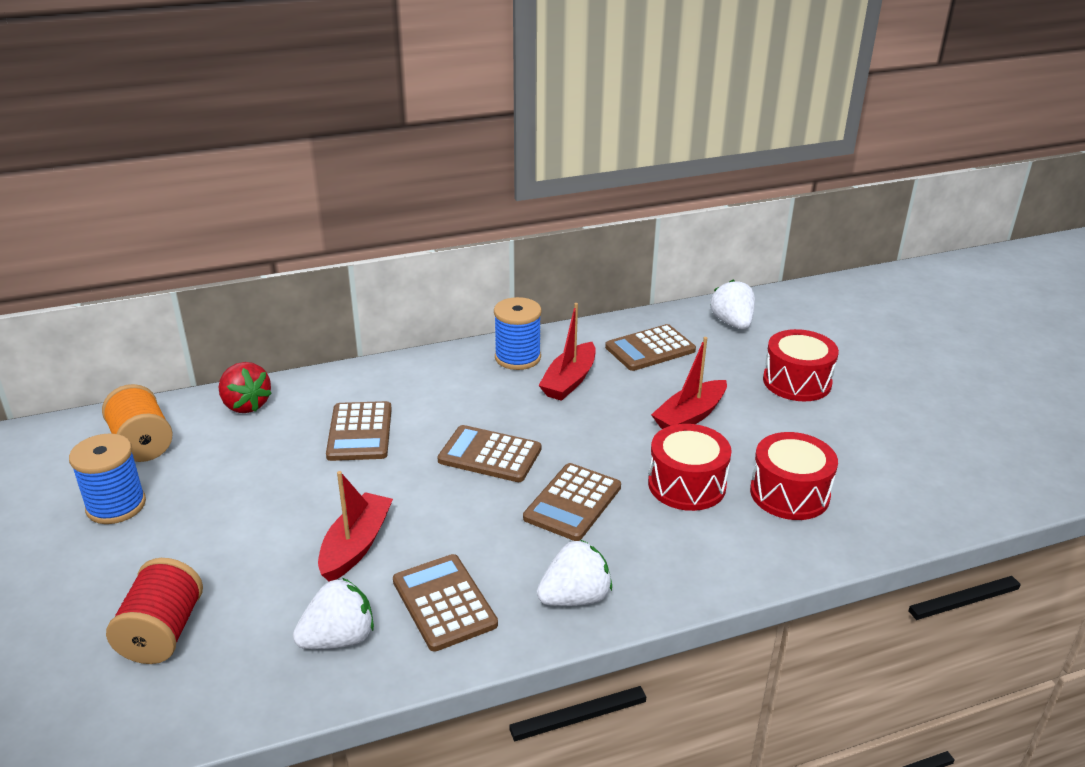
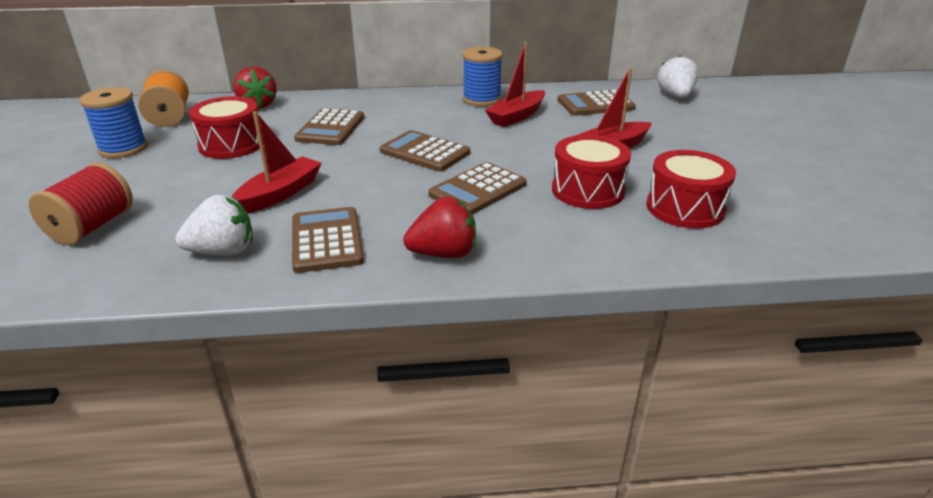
camera: 15 degrees right, 0 degrees up
white strawberry [537,540,612,606] -> red strawberry [403,197,476,258]
red drum [763,329,839,401] -> red drum moved to [189,96,260,159]

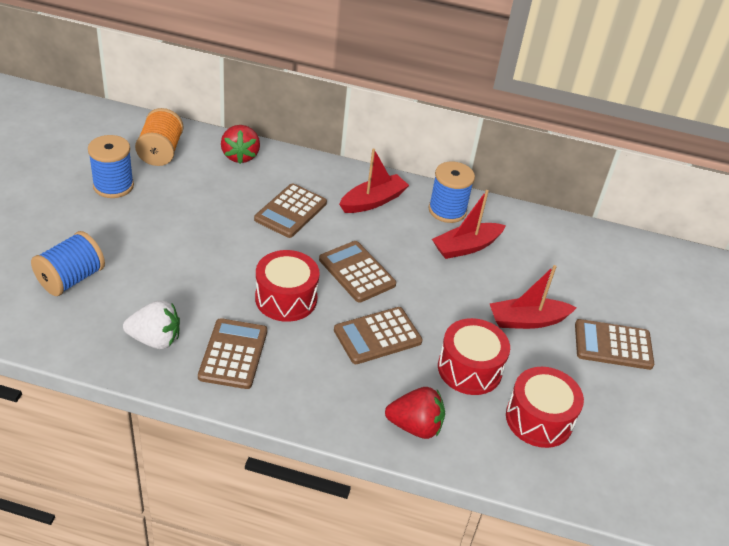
camera: 15 degrees right, 10 degrees up
red spool [29,162,133,245] -> blue spool [31,231,105,296]
red drum [189,96,260,159] -> red drum moved to [255,250,320,322]
red boat [231,111,322,213] -> red boat moved to [339,149,409,213]
red strawberry [403,197,476,258] -> red strawberry moved to [385,387,445,439]
brown calculator [557,90,636,116] -> brown calculator moved to [575,319,654,370]
white strawberry [657,55,698,98] -> none

